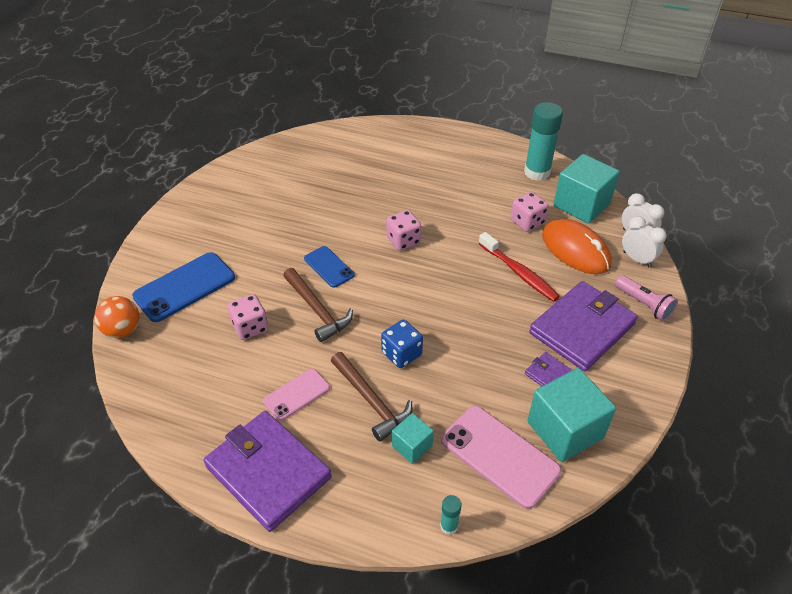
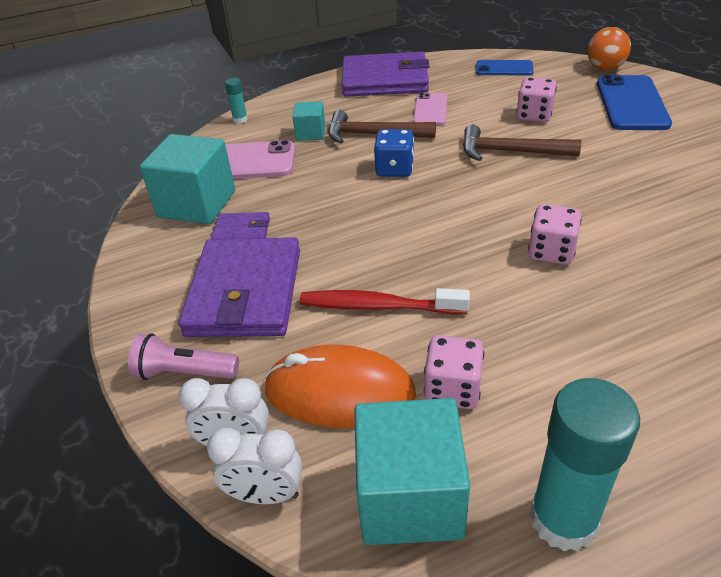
camera: 140 degrees right, 5 degrees down
blue phone [304,246,355,288] -> blue phone moved to [476,60,533,75]

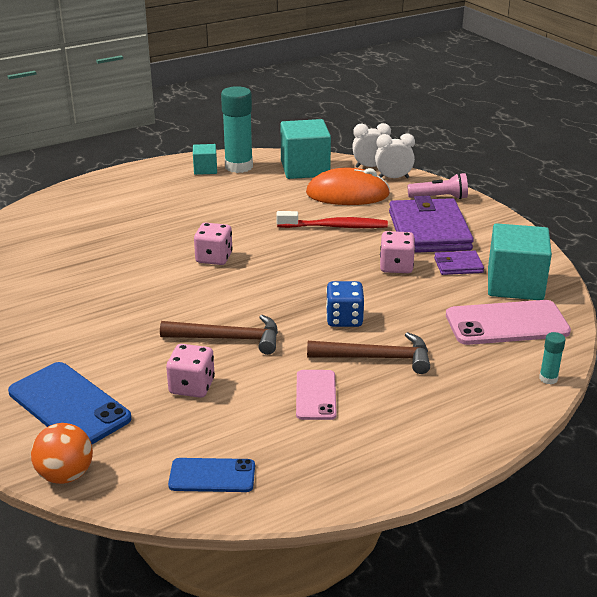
camera: 170 degrees right, 10 degrees down
turquoise cube [292,101,325,141] -> turquoise cube moved to [193,144,217,175]
purple wallet [342,52,430,97] -> none
pink dice [424,335,484,409] -> pink dice moved to [380,231,415,273]
blue phone [597,75,672,130] -> blue phone turned 45 degrees counterclockwise [8,362,131,444]

